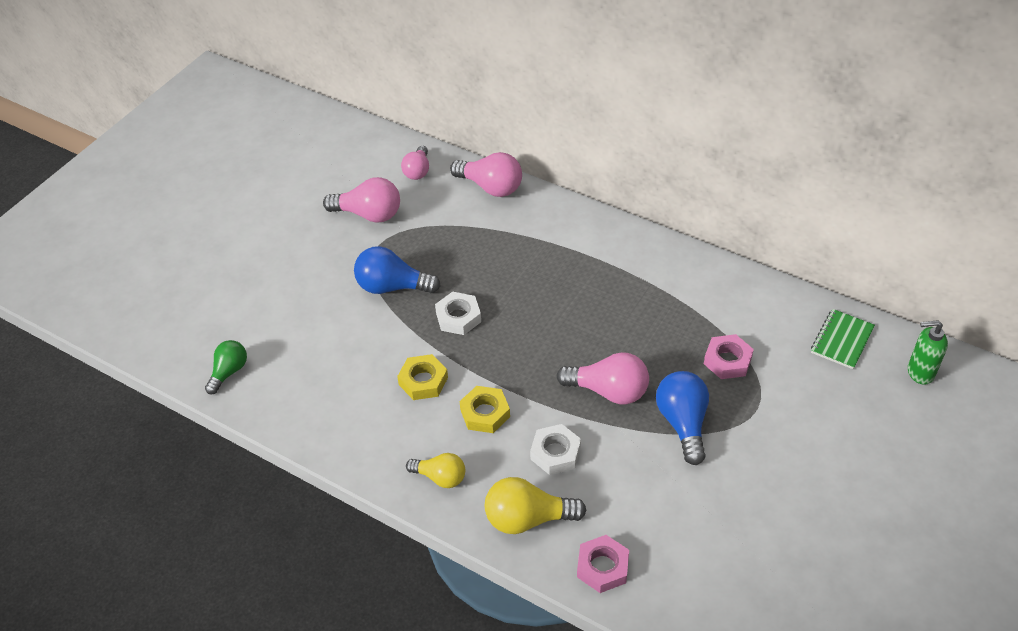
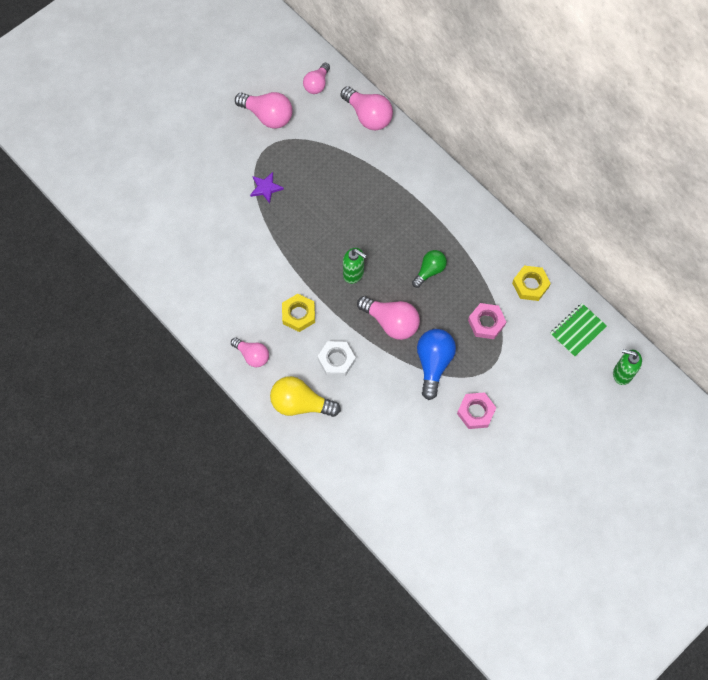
camera: 15 degrees right, 20 degrees up
green light bulb [205,340,247,394] -> green light bulb moved to [412,250,447,288]
blue light bulb [354,246,441,294] -> purple star [250,172,284,204]
yellow nut [397,354,448,400] -> yellow nut moved to [512,266,551,301]
yellow light bulb [406,453,465,488] -> pink light bulb [231,337,269,367]
white nut [435,292,481,335] -> none
pink nut [577,535,629,593] -> pink nut moved to [457,392,496,429]
none -> green soap dispenser [343,248,367,284]

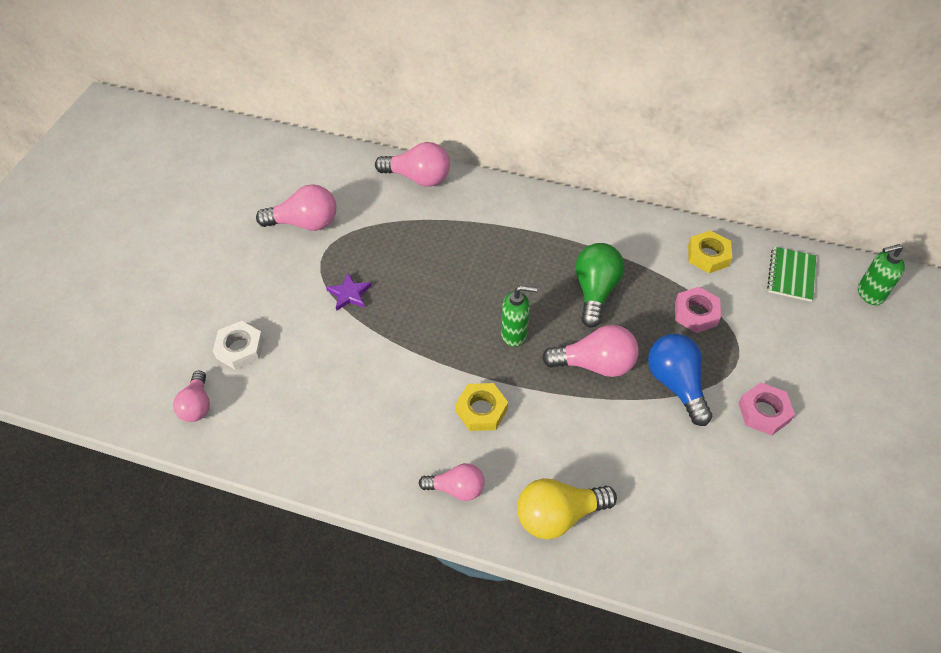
camera: 30 degrees left, 15 degrees down
pink light bulb [303,63,330,94] -> pink light bulb moved to [173,371,210,422]
white nut [318,341,356,376] -> white nut moved to [213,321,264,370]
green light bulb [412,250,447,288] -> green light bulb [575,243,624,327], size x1.55

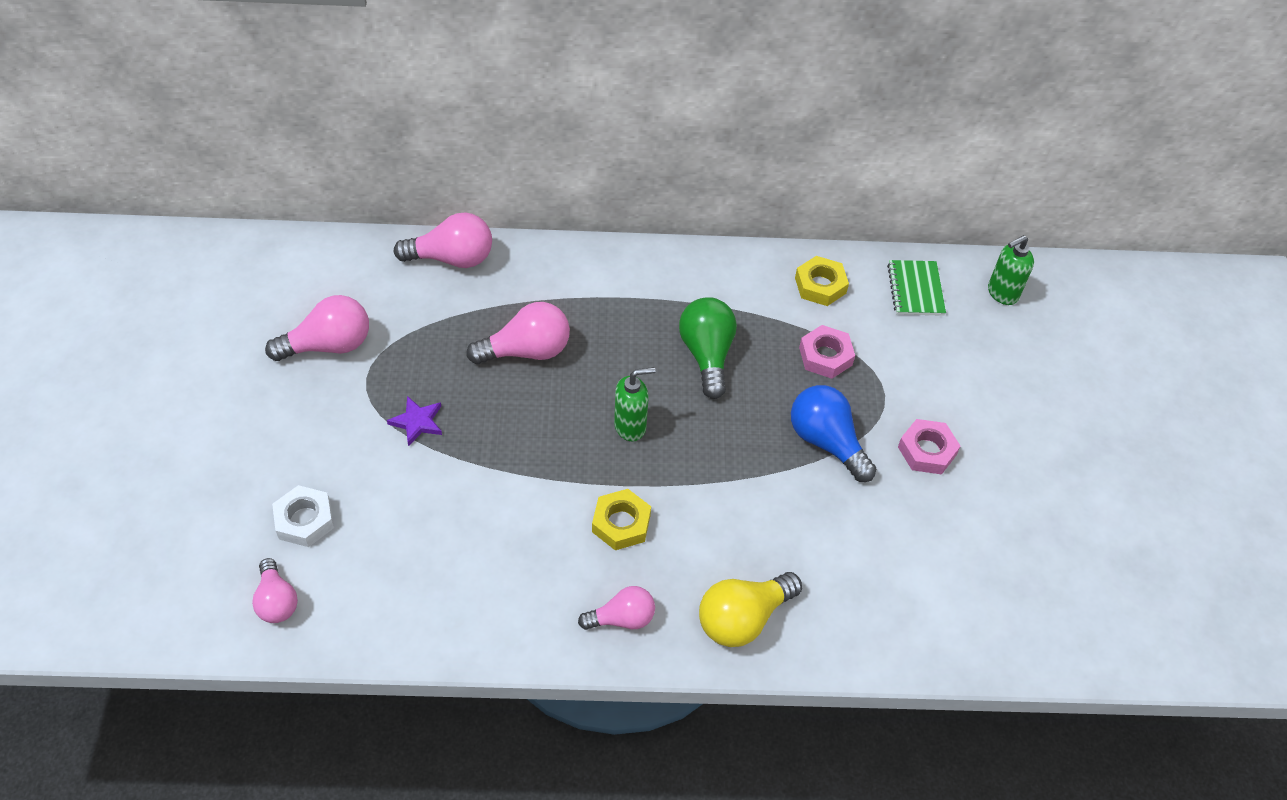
camera: 20 degrees left, 0 degrees up
pink light bulb [542,325,639,377] -> pink light bulb moved to [466,302,570,364]

